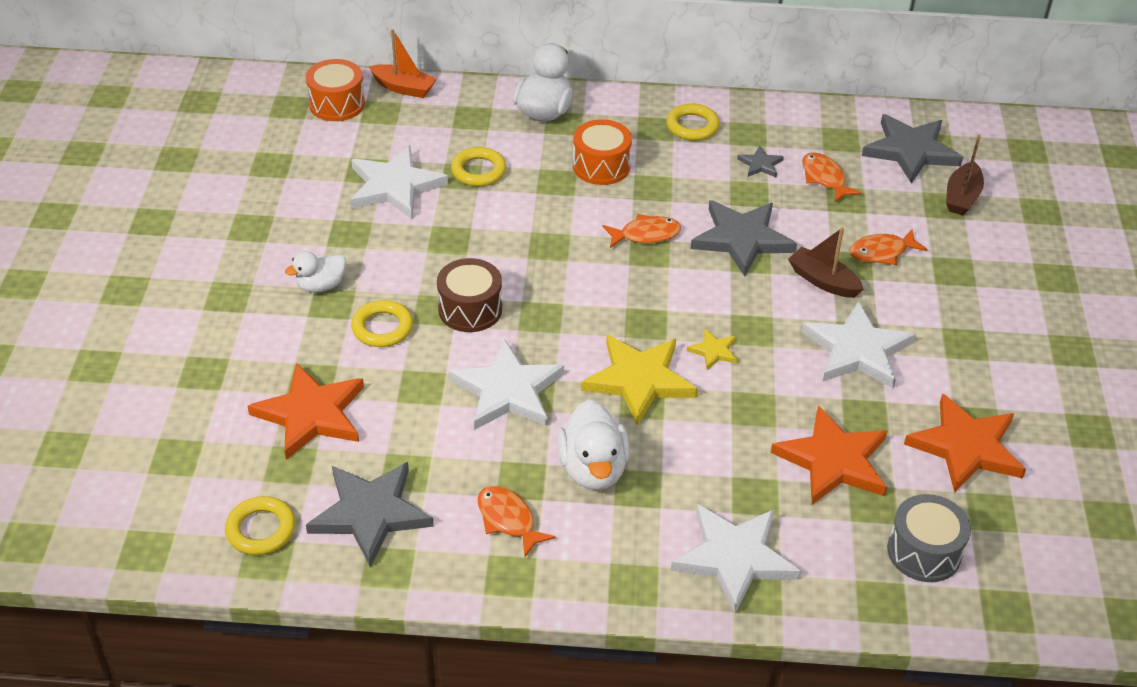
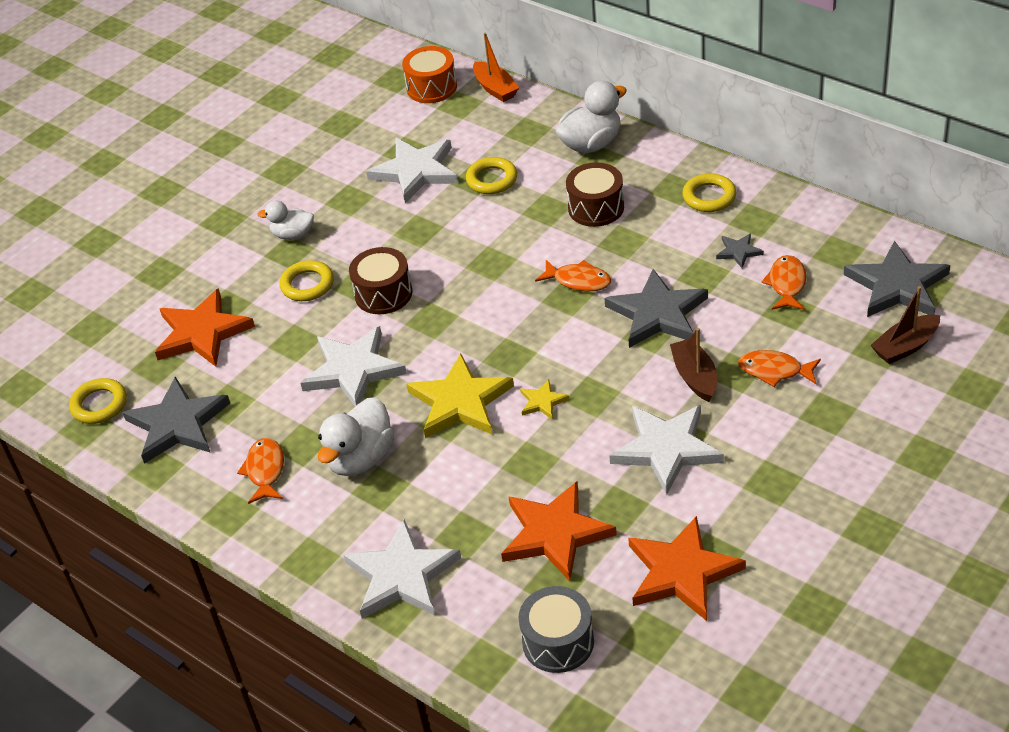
camera: 40 degrees right, 0 degrees up
orange drum [573,119,632,185] -> brown drum [566,162,624,227]

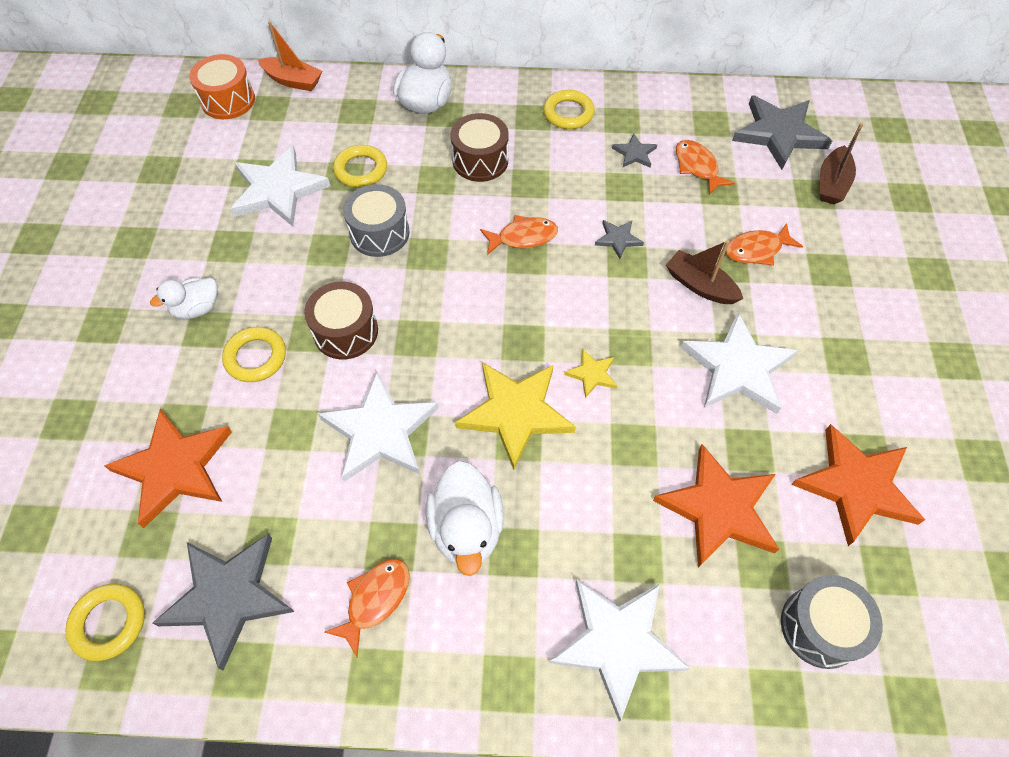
camera: 40 degrees left, 15 degrees up
orange fish [237,438,284,504] -> orange fish turned 75 degrees clockwise [324,559,410,657]
grey star [604,269,708,348] -> grey star [595,220,644,259], size x0.47
none -> grey drum [343,184,410,257]

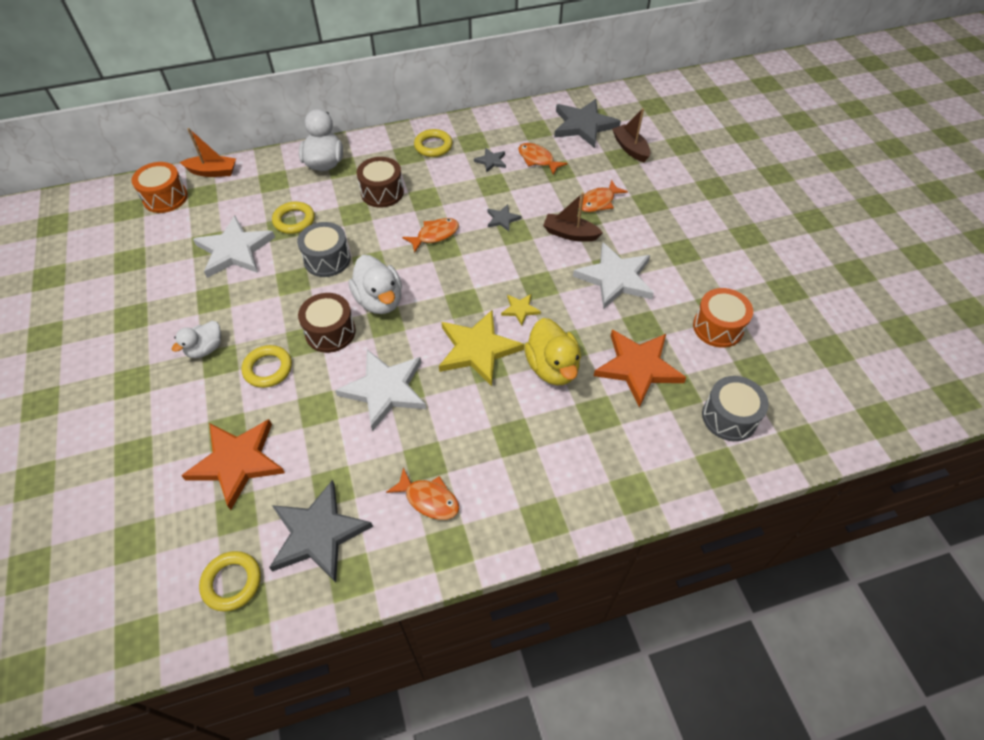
camera: 20 degrees left, 5 degrees down
orange fish [324,559,410,657] -> orange fish turned 105 degrees clockwise [386,468,459,520]
white duck [426,461,504,576] -> white duck moved to [349,255,402,314]
white star [549,579,690,721] -> none
orange star [791,424,925,546] -> orange drum [693,288,753,348]
brown boat [820,123,863,204] -> brown boat turned 150 degrees clockwise [612,108,650,162]
none -> yellow duck [524,318,581,386]

